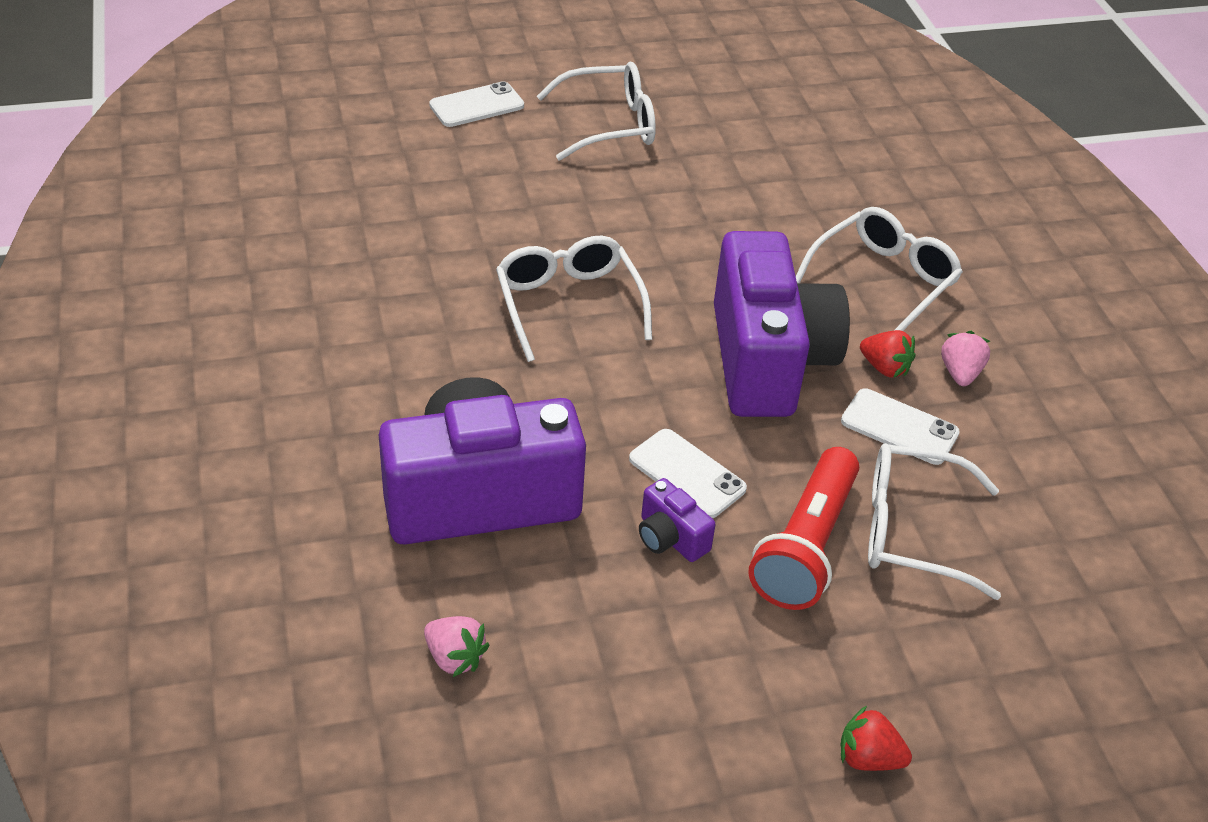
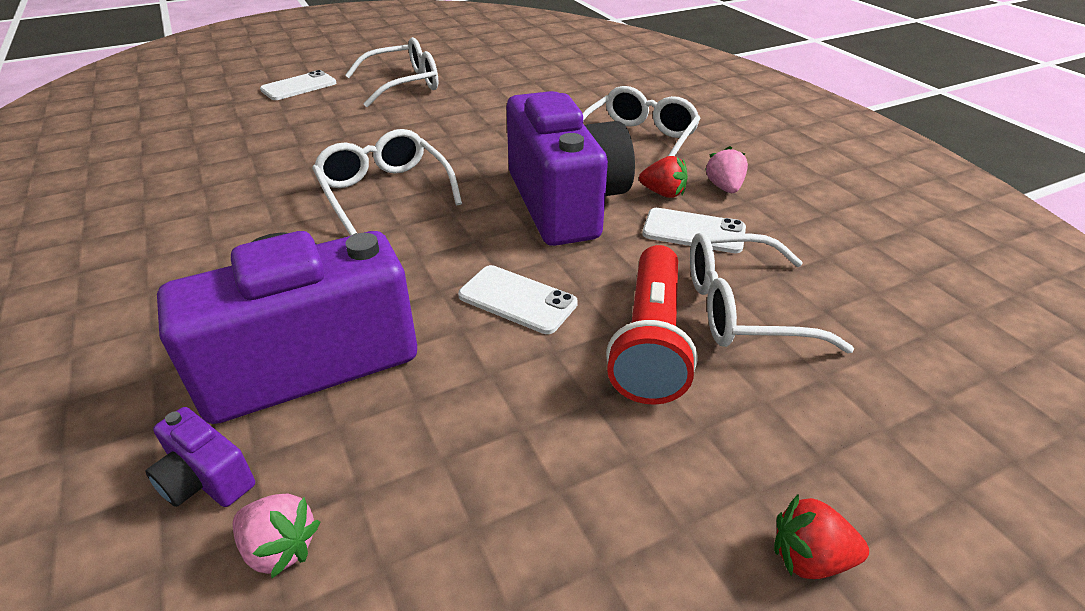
camera: 10 degrees left, 5 degrees down
purple camera [639,478,716,562] -> purple camera moved to [146,407,255,507]

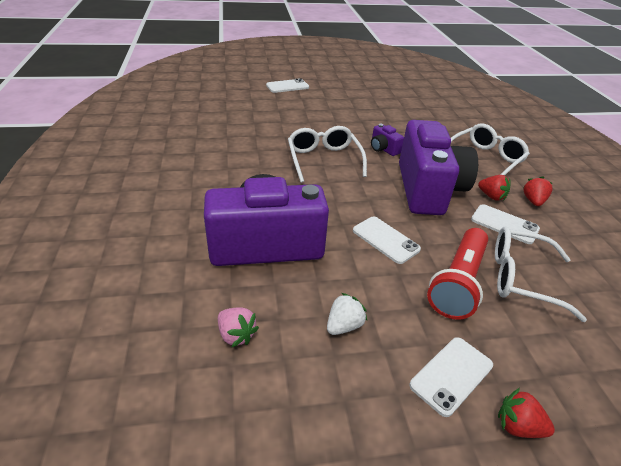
camera: 15 degrees right, 0 degrees up
purple camera [146,407,255,507] -> purple camera moved to [371,124,404,156]
white glasses [345,37,438,107] -> none
pink strawberry [705,146,748,193] -> red strawberry [523,177,553,206]
none -> white strawberry [327,293,367,335]
none -> white phone [409,337,493,417]

